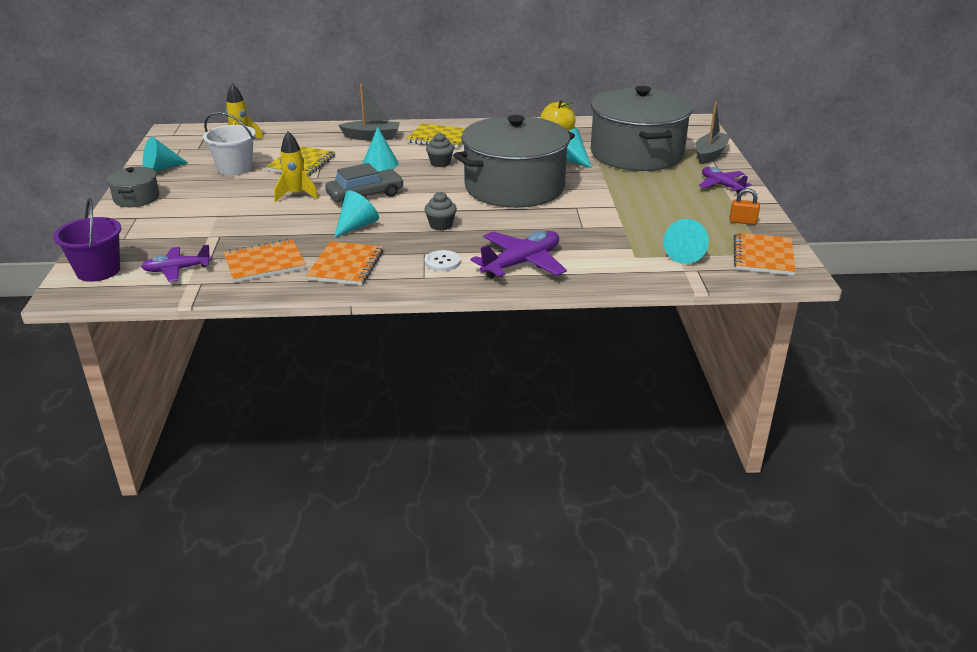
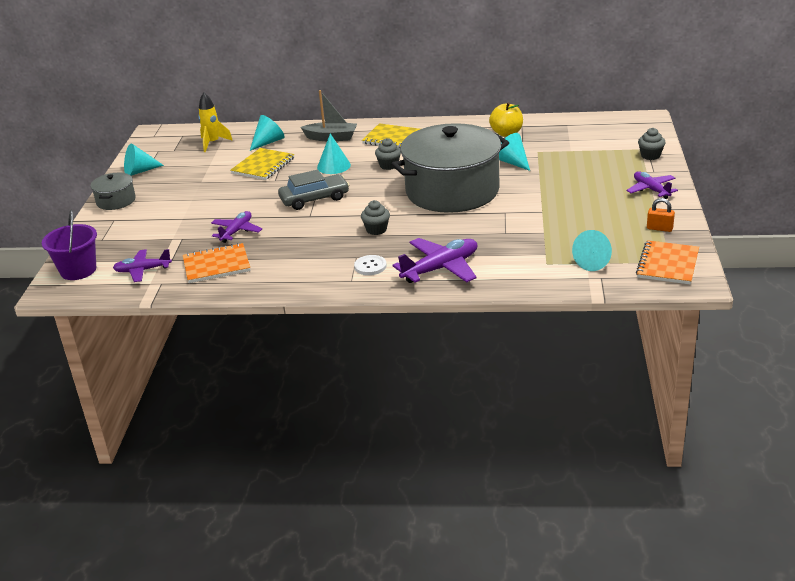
camera: 10 degrees right, 0 degrees up
white bucket [203,112,256,176] -> none
yellow rocket [274,131,318,203] -> none
orange notebook [306,241,383,285] -> none
turquoise cone [334,191,379,238] -> turquoise cone moved to [250,115,285,151]
grey pot [591,86,693,171] -> none
grey boat [695,102,731,164] -> grey cupcake [638,128,666,160]
none -> purple plane [211,211,262,243]

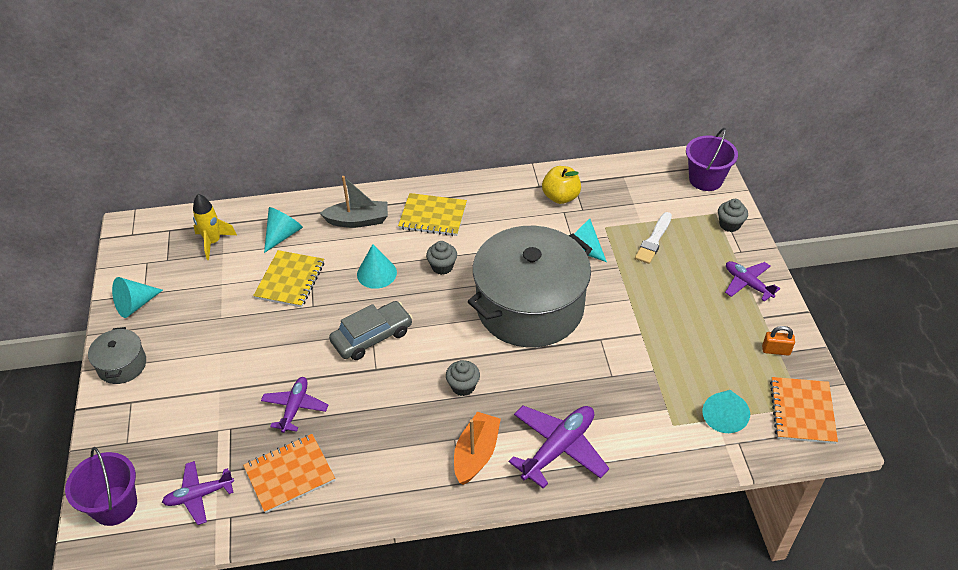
camera: 15 degrees left, 15 degrees up
white button [354,255,387,275] -> orange boat [454,412,501,485]
none -> white brush [635,212,672,264]
none -> purple bucket [686,128,738,191]

